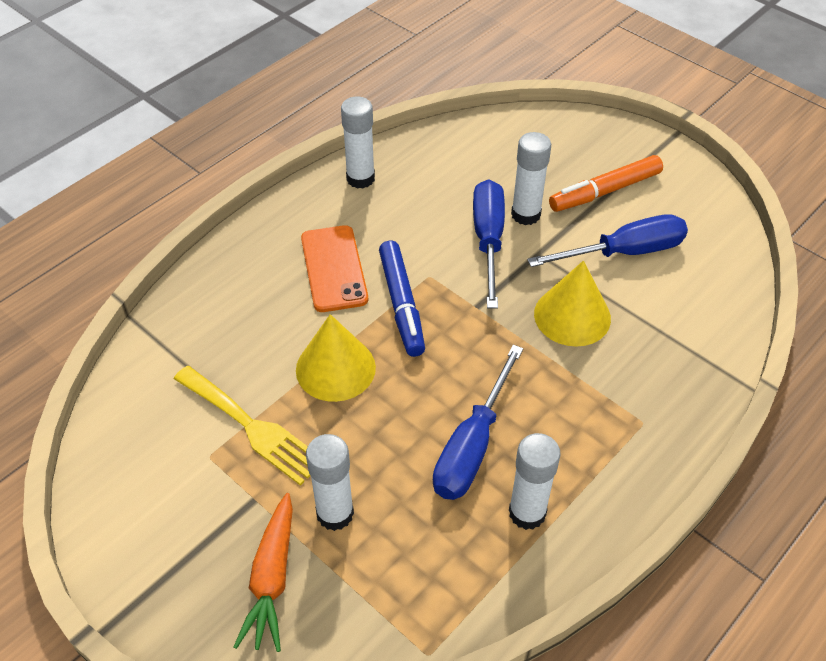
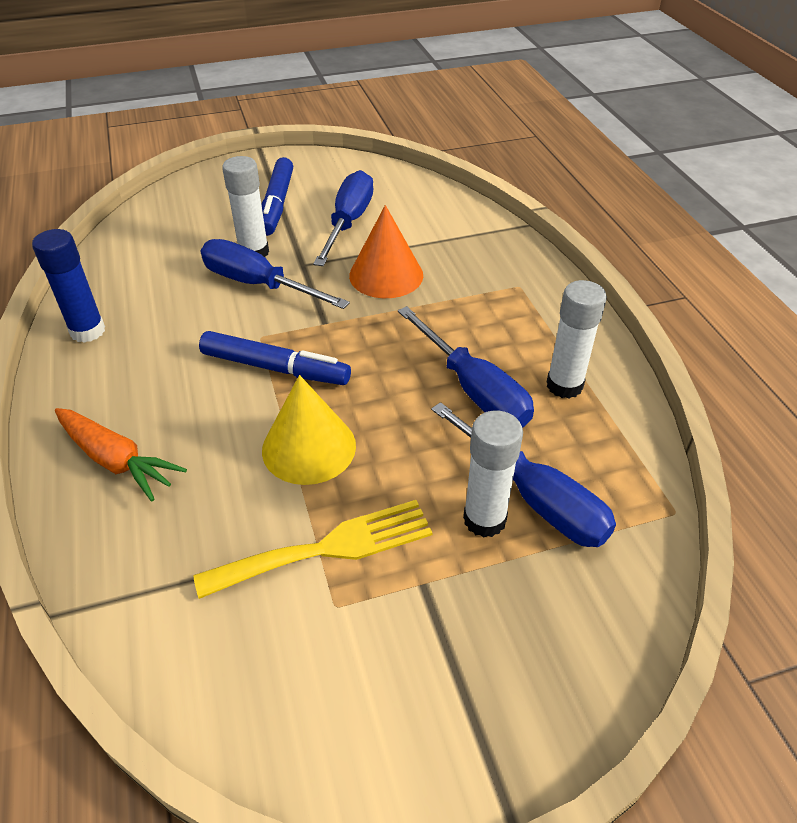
camera: 60 degrees left, 5 degrees down
orange carrot [234,493,293,652] -> orange carrot moved to [55,408,187,501]
orange phone [301,225,368,312] -> none
white glue stick [341,97,375,189] -> blue glue stick [32,229,105,343]
yellow cone [534,260,611,347] -> orange cone [349,205,423,298]
orange marker [549,155,663,212] -> blue marker [261,157,293,236]
none -> blue screwdriver [431,402,616,547]

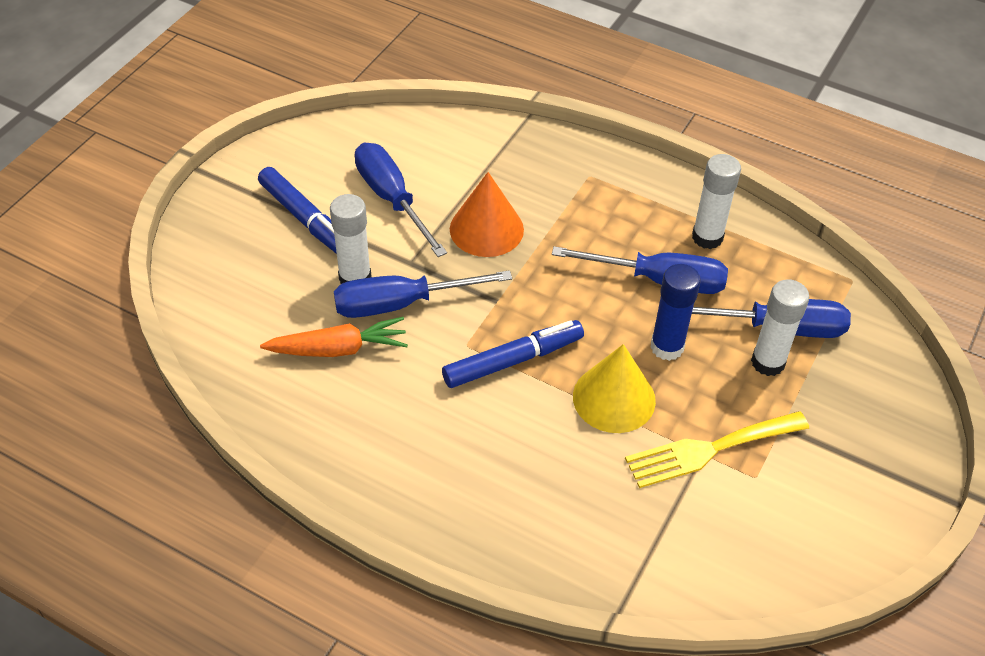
camera: 45 degrees left, 5 degrees up
blue glue stick [32,229,105,343] -> blue glue stick moved to [650,264,701,361]
orange carrot [55,408,187,501] -> orange carrot moved to [260,317,408,357]
yellow fork [193,500,433,599] -> yellow fork turned 135 degrees counterclockwise [625,411,809,488]

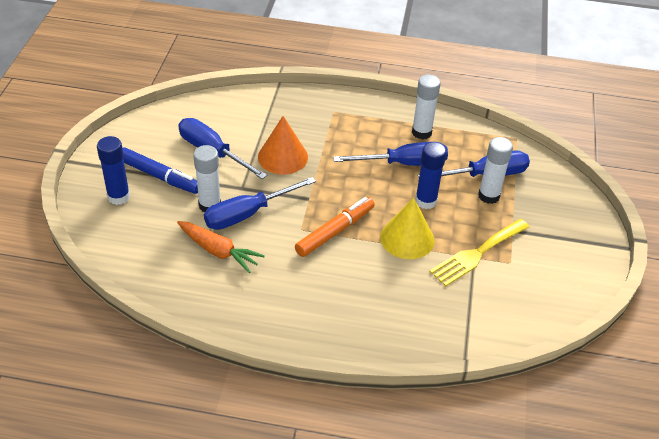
camera: 20 degrees left, 5 degrees down
orange carrot [260,317,408,357] -> orange carrot turned 60 degrees clockwise [177,221,265,273]
blue marker [442,320,584,388] -> orange marker [295,197,375,257]
none -> blue glue stick [97,136,130,205]

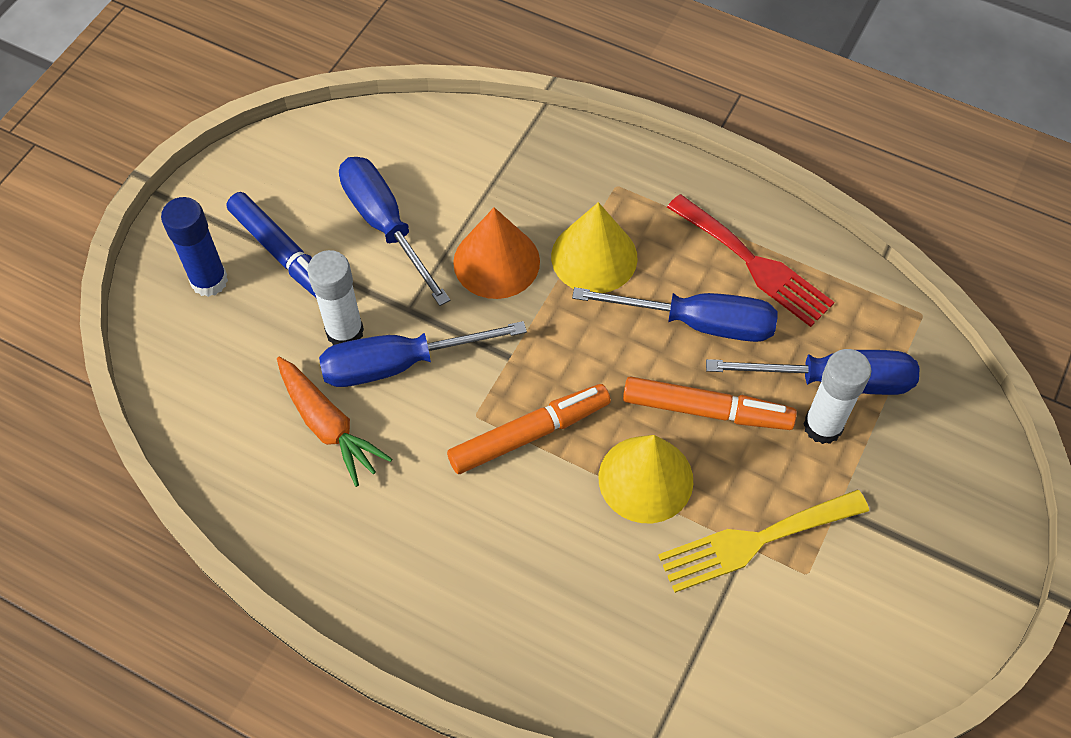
camera: 20 degrees right, 15 degrees up
white glue stick [412,75,441,139] -> red fork [667,194,834,327]
blue glue stick [415,142,447,209] -> orange marker [623,376,797,430]
none -> yellow cone [551,202,638,293]

